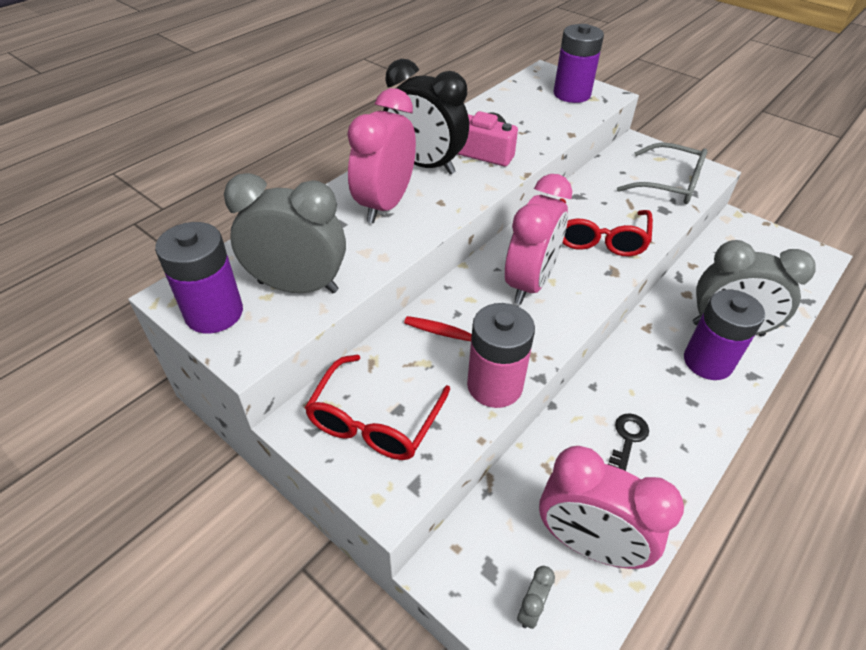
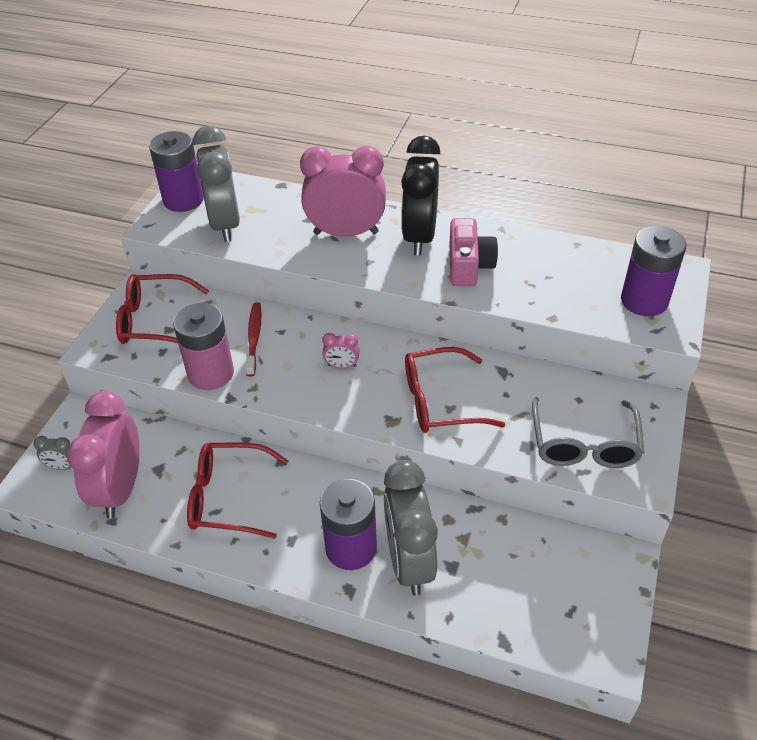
camera: 70 degrees right, 0 degrees up
pink clock [505,174,572,304] -> pink clock [322,333,360,368], size x0.41
black key [607,413,649,471] -> red glasses [187,442,289,539]

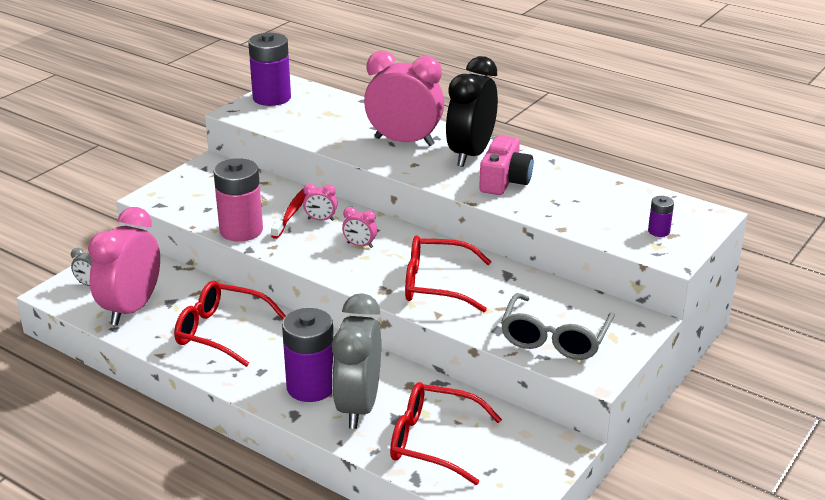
camera: 15 degrees right, 15 degrees down
red glasses [116,274,209,344] -> red glasses moved to [390,382,502,485]
grey clock [193,125,240,242] -> none
purple battery [621,226,687,316] -> purple battery [648,196,674,237], size x0.47
none -> pink clock [303,183,337,221]

